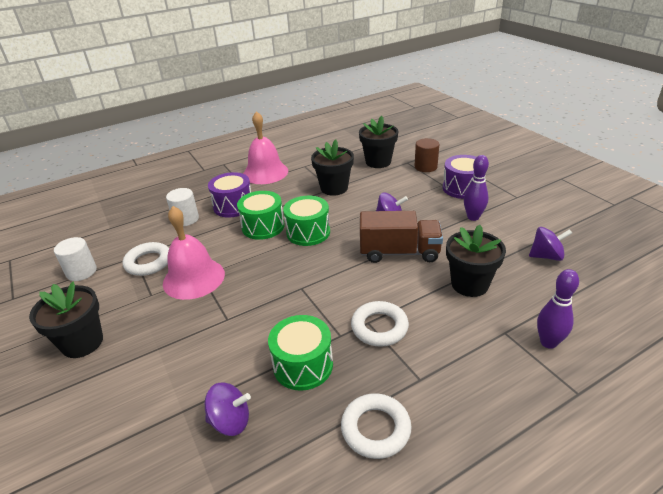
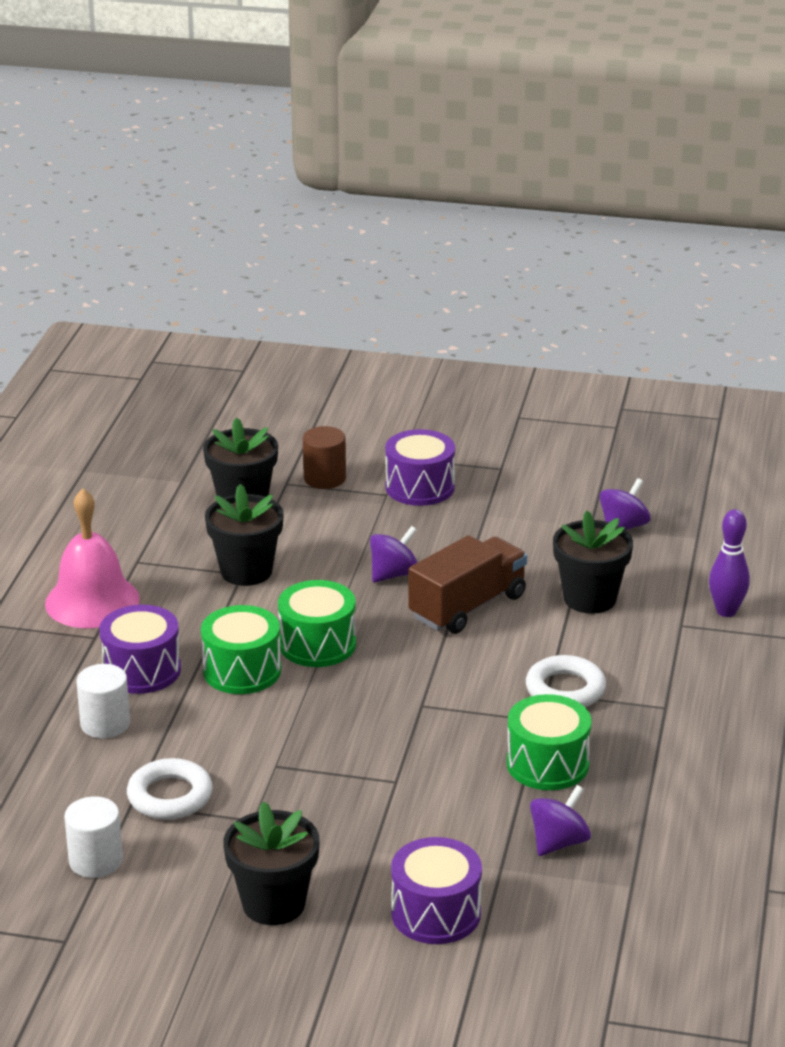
camera: 50 degrees left, 5 degrees down
pink bell [163,206,225,300] -> none
white ring [341,393,412,459] -> none
purple bowling pin [464,155,489,221] -> none
none -> purple drum [391,837,482,944]

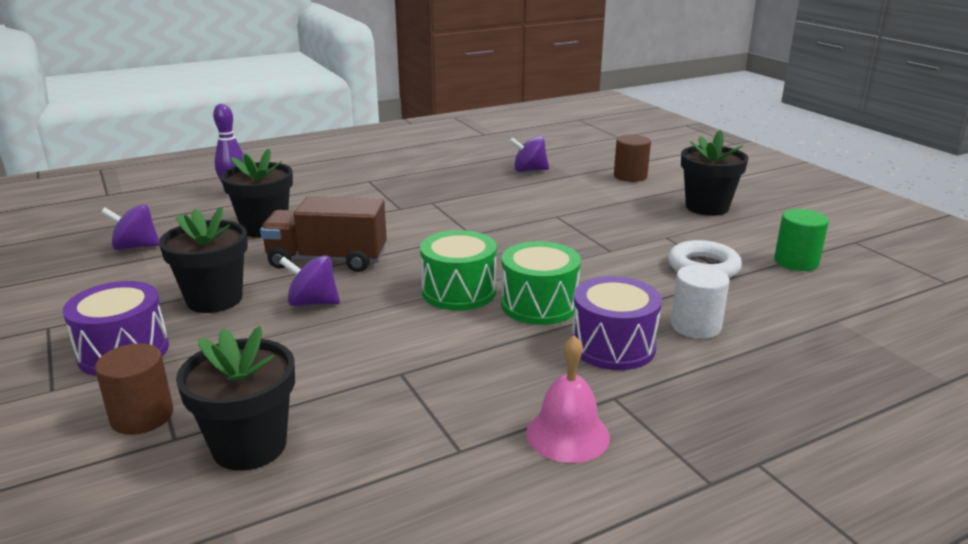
camera: 130 degrees left, 5 degrees down
pink bell [45,489,140,628] -> pink bell [526,335,610,463], size x0.66
white cylinder [64,796,123,878] -> green cylinder [774,209,829,271]
black flower pot [205,484,284,586] -> black flower pot moved to [159,206,248,313]
purple drum [391,837,482,944] -> brown cylinder [614,135,651,182]
green drum [507,694,591,790] -> none
white ring [526,655,606,707] -> none

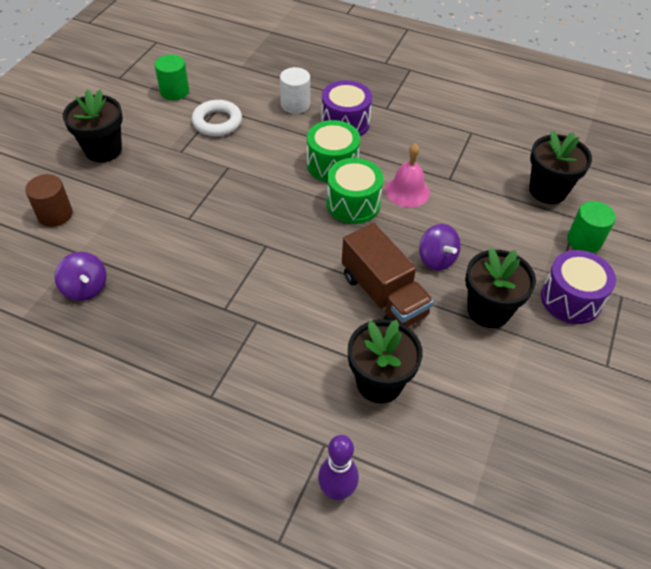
camera: 130 degrees left, 25 degrees up
brown cylinder [95,343,174,435] -> green cylinder [567,201,616,253]
purple spinning top [101,204,159,250] -> none
pink bell [526,335,610,463] -> pink bell moved to [385,143,430,207]

